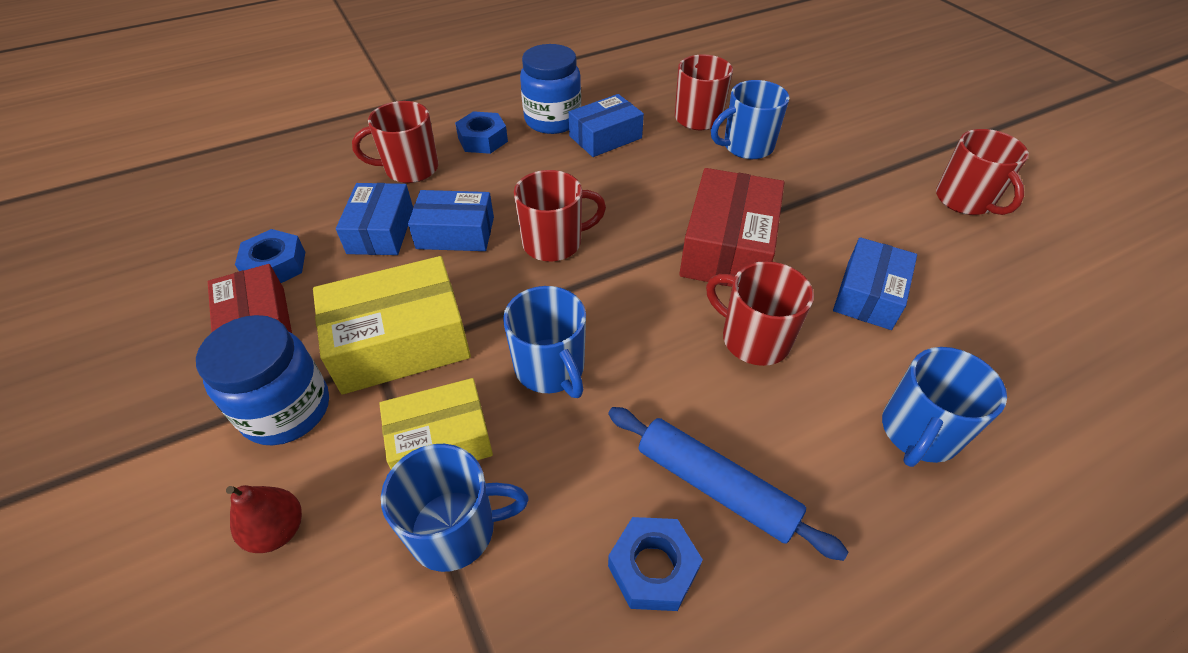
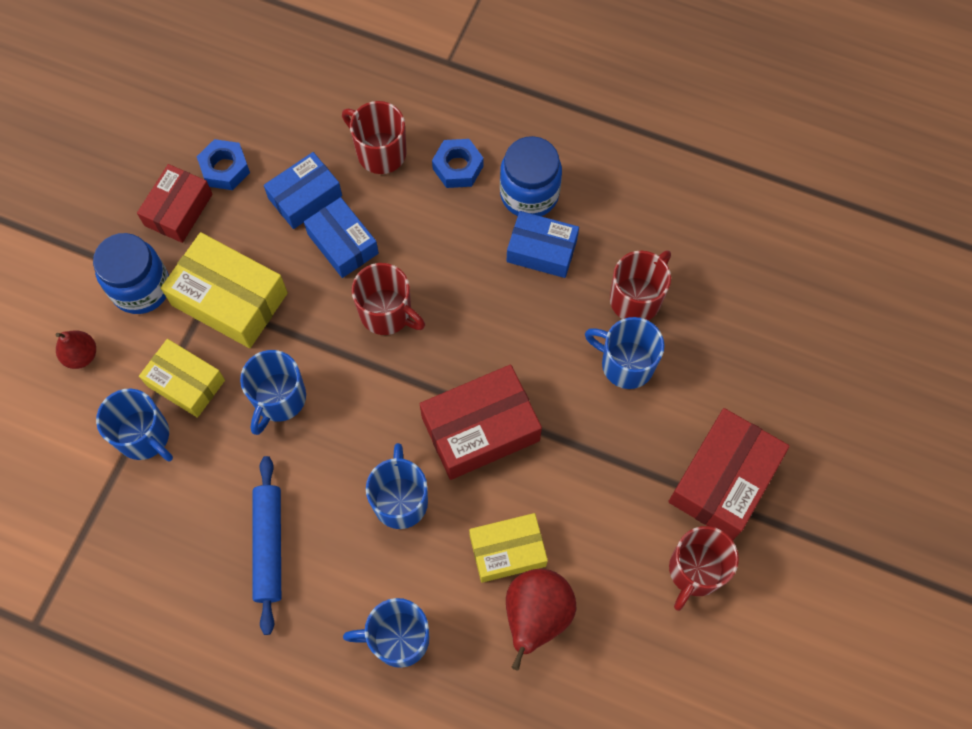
camera: 50 degrees right, 20 degrees up
blue nut [608,517,703,611] -> none
red mug [706,261,814,366] -> blue mug [366,443,428,529]
blue box [833,237,917,330] -> yellow box [469,513,548,583]
none -> red pear [506,569,576,671]
none -> red box [668,408,790,540]

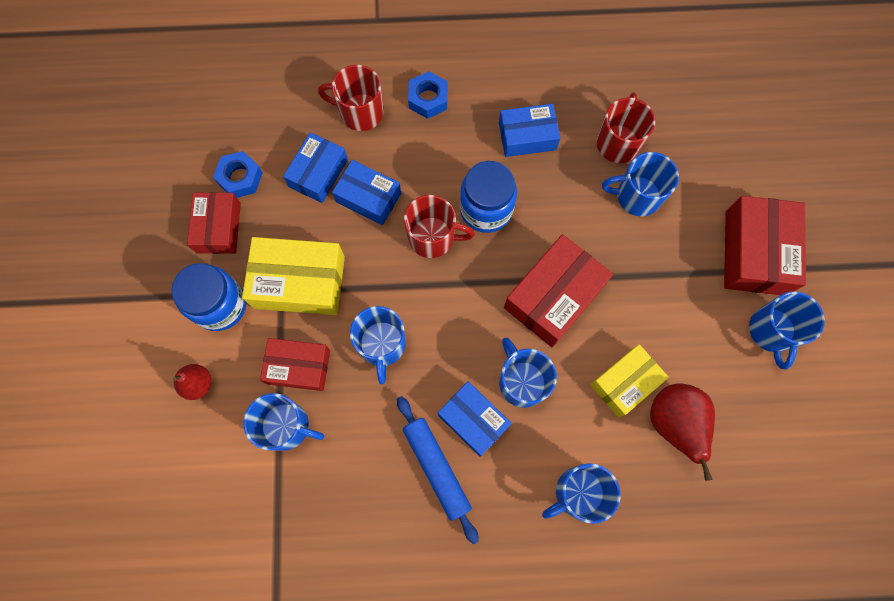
camera: 25 degrees left, 5 degrees up
yellow box [139,339,225,418] -> red box [260,338,330,391]
blue jar [500,136,562,216] -> blue jar moved to [460,161,517,233]
red mug [669,526,739,611] -> blue mug [749,292,825,370]
none -> blue box [438,381,512,456]

